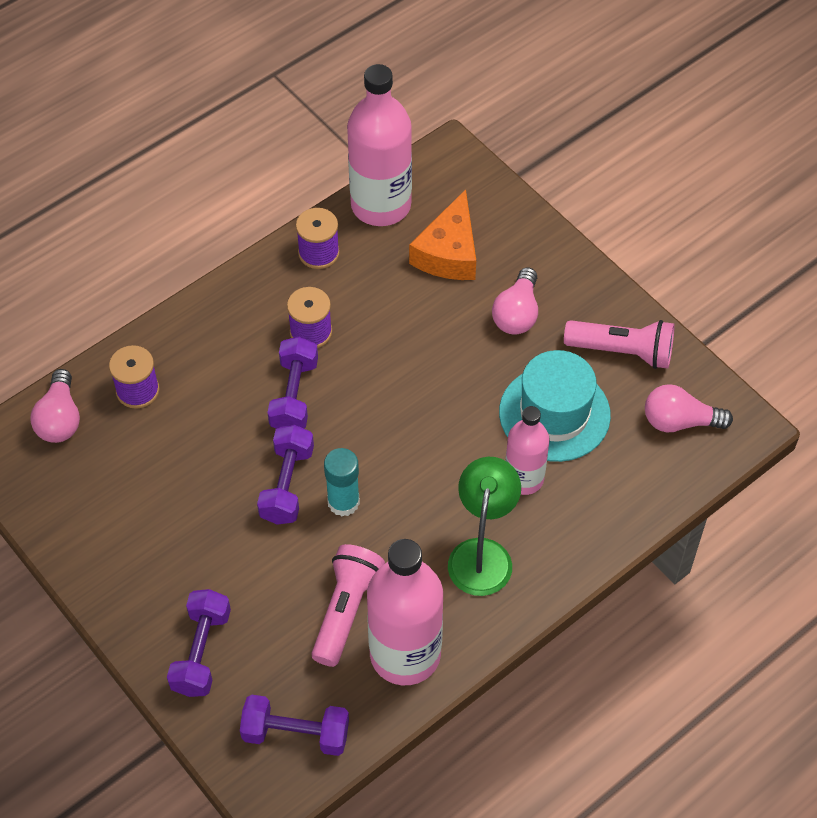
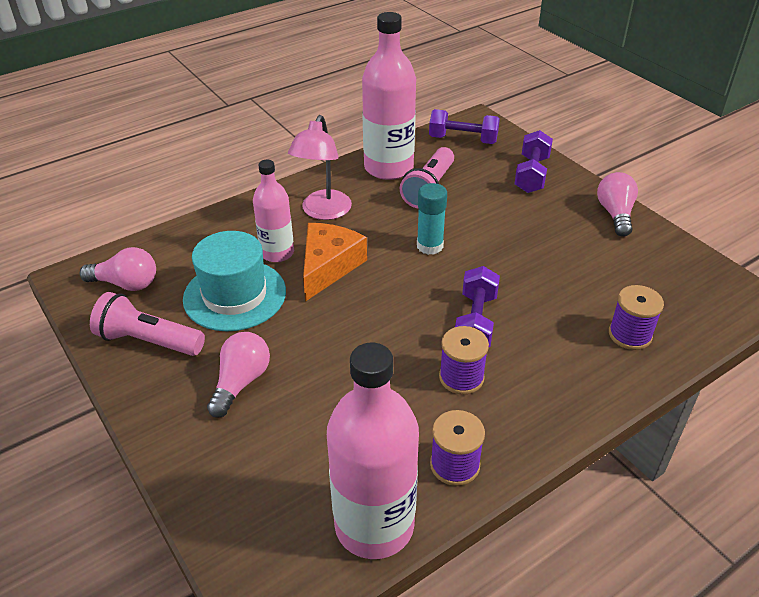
camera: 175 degrees left, 15 degrees down
pink light bulb [30,369,80,443] -> pink light bulb moved to [597,172,638,237]
purple dumbbell [257,425,314,525] -> none
orange cheese [409,189,476,280] -> orange cheese moved to [303,223,367,302]
green lamp [448,457,521,596] -> pink lamp [288,115,352,220]

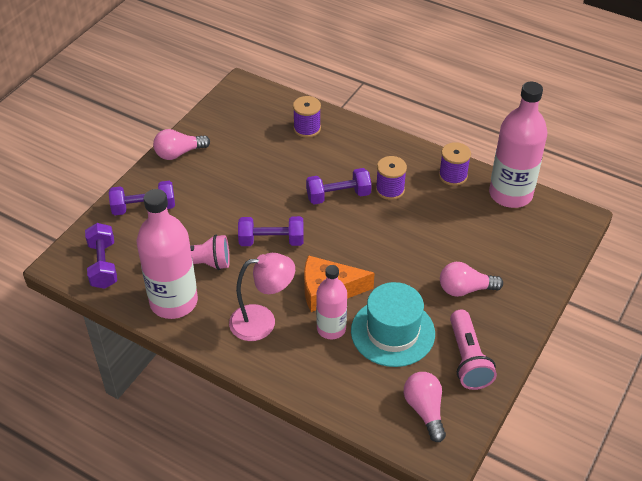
camera: 115 degrees left, 5 degrees up
turquoise glue stick [417,183,447,255] -> purple dumbbell [238,216,304,246]

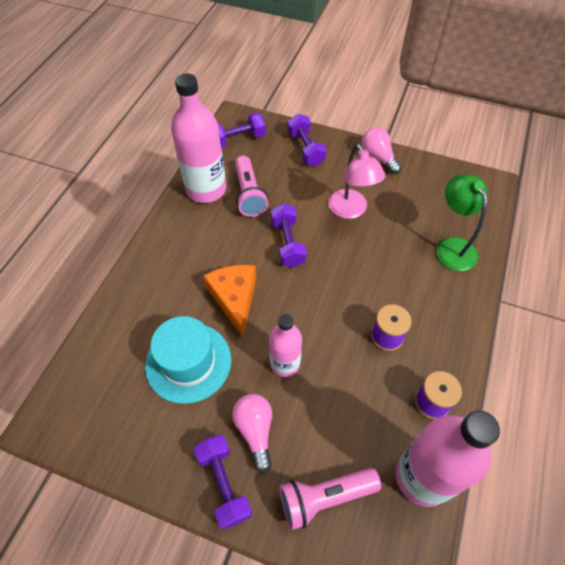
camera: 80 degrees right, 10 degrees up
pink lamp [229,253,295,341] -> pink lamp moved to [328,144,386,219]
purple spool [293,96,321,138] -> green lamp [436,174,487,271]
purple dumbbell [306,168,372,204] -> purple dumbbell moved to [194,435,252,530]
pink bottle [316,265,347,340] -> pink bottle moved to [269,314,302,377]
pink light bulb [404,372,446,442] -> none
pink flashlight [450,310,497,390] -> pink flashlight moved to [280,468,381,530]

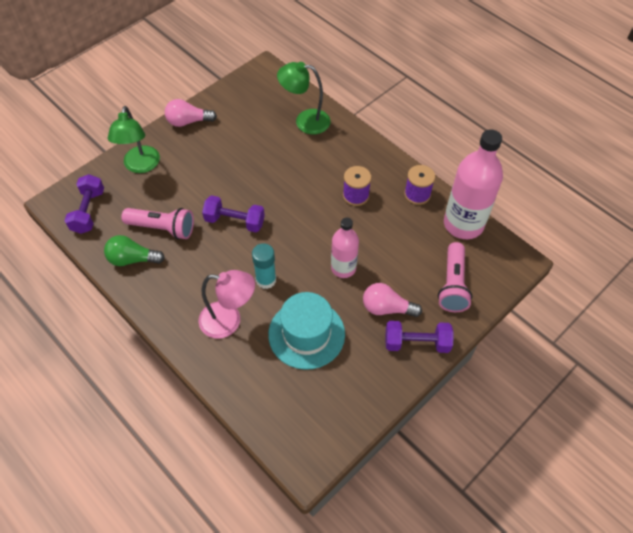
camera: 65 degrees left, 0 degrees up
pink bottle [171,73,226,203] -> green light bulb [104,235,165,266]
orange cheese [203,265,256,337] -> turquoise glue stick [252,243,276,289]
purple dumbbell [288,114,327,166] -> green lamp [108,106,160,173]
pink lamp [328,144,386,219] -> pink lamp moved to [198,270,255,339]

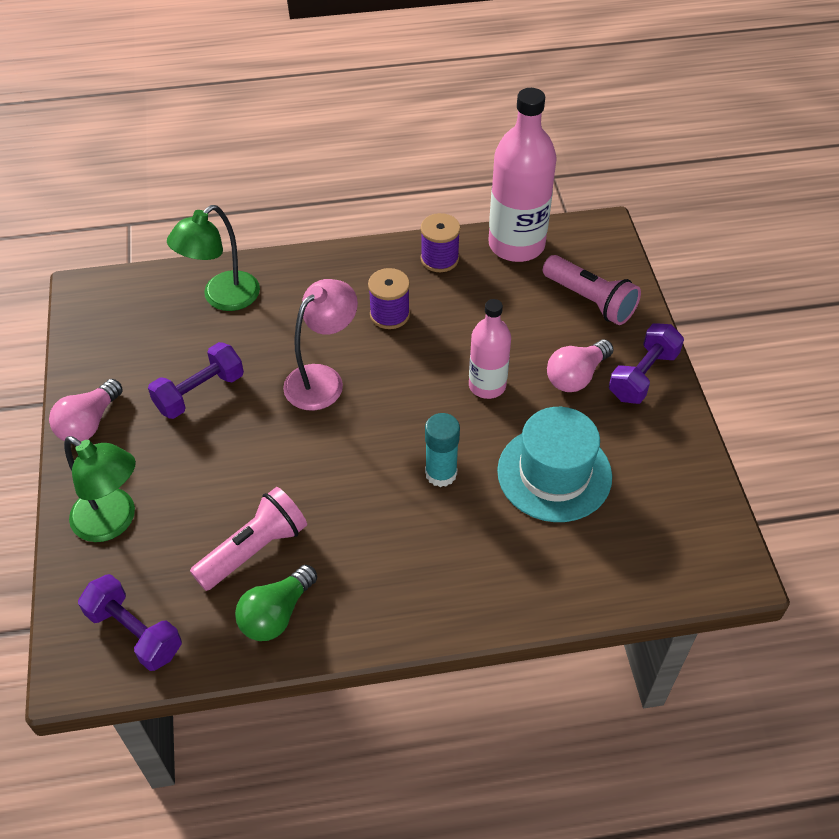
camera: 55 degrees left, 5 degrees down
pink lamp [198,270,255,339] -> pink lamp moved to [283,279,358,411]
purple dumbbell [202,195,265,232] -> purple dumbbell moved to [148,342,244,419]

